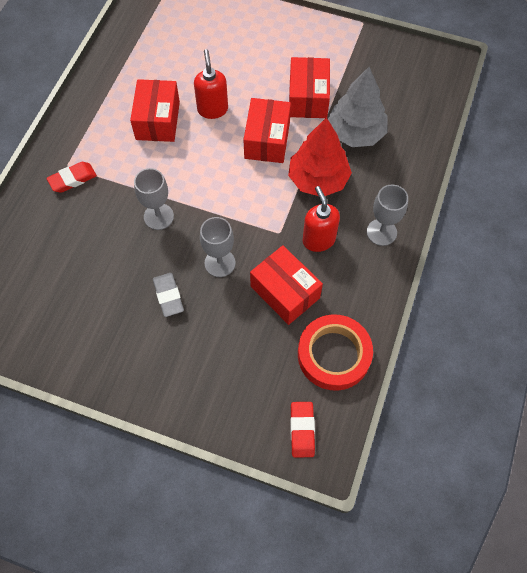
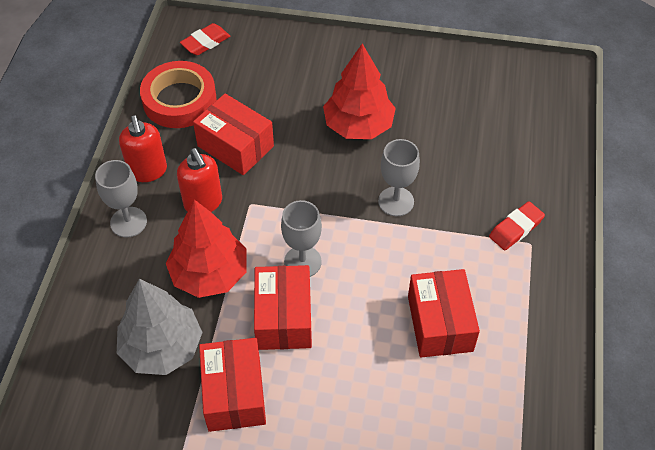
camera: 170 degrees right, 10 degrees down
grey eraser [153,273,184,317] -> red tree [323,44,396,139]
red soap dispenser [194,49,228,119] -> red soap dispenser moved to [119,115,167,182]
grey goblet [200,217,236,277] -> grey goblet moved to [281,200,322,277]
red eraser [290,402,315,457] -> red eraser turned 60 degrees clockwise [180,23,230,55]

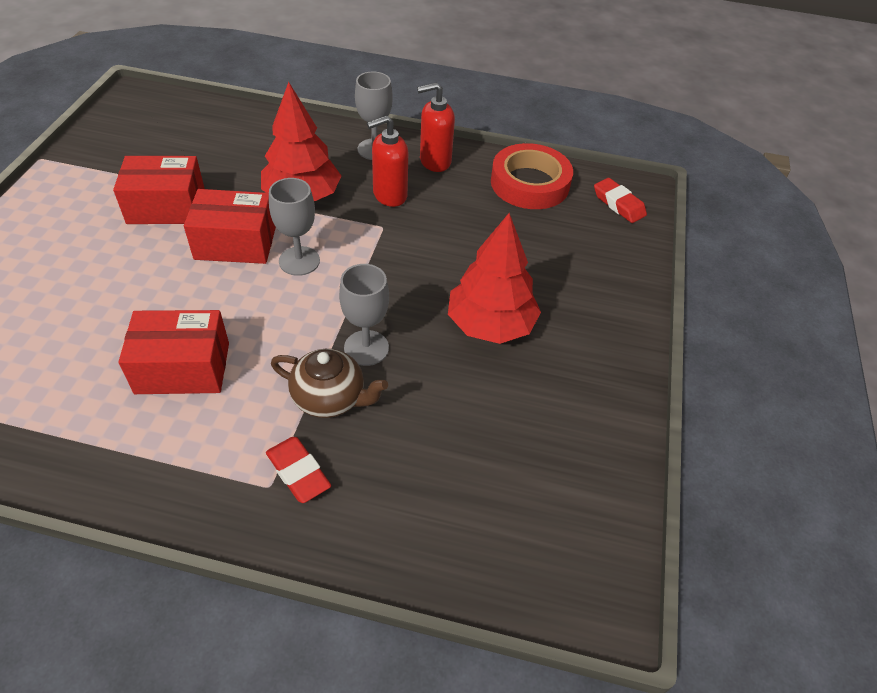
camera: 90 degrees right, 5 degrees down
grey tree [117,279,203,375] -> none
red box [193,94,274,175] -> none
none -> brown teapot [271,349,388,418]

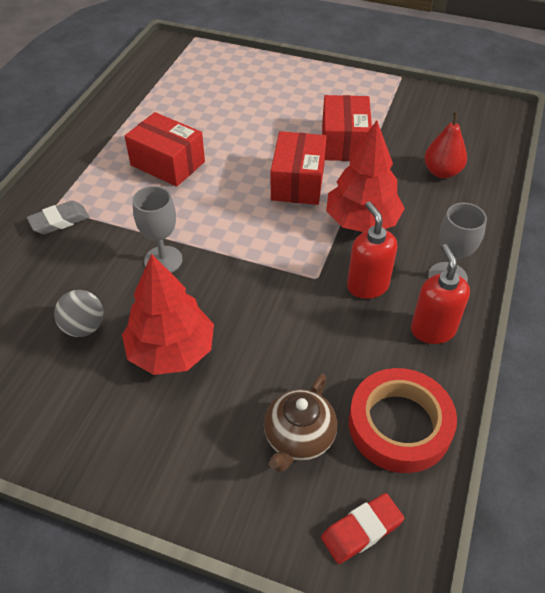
camera: 100 degrees right, 0 degrees up
red box [118,310,229,394] -> red box turned 60 degrees counterclockwise [125,112,205,187]
red eraser [266,437,331,503] -> grey eraser [27,201,89,234]
grey goblet [269,178,320,276] -> none
brown teapot [271,349,388,418] -> brown teapot moved to [264,374,338,472]
none -> grey ball [54,290,103,337]
none -> red pear [424,112,467,178]

